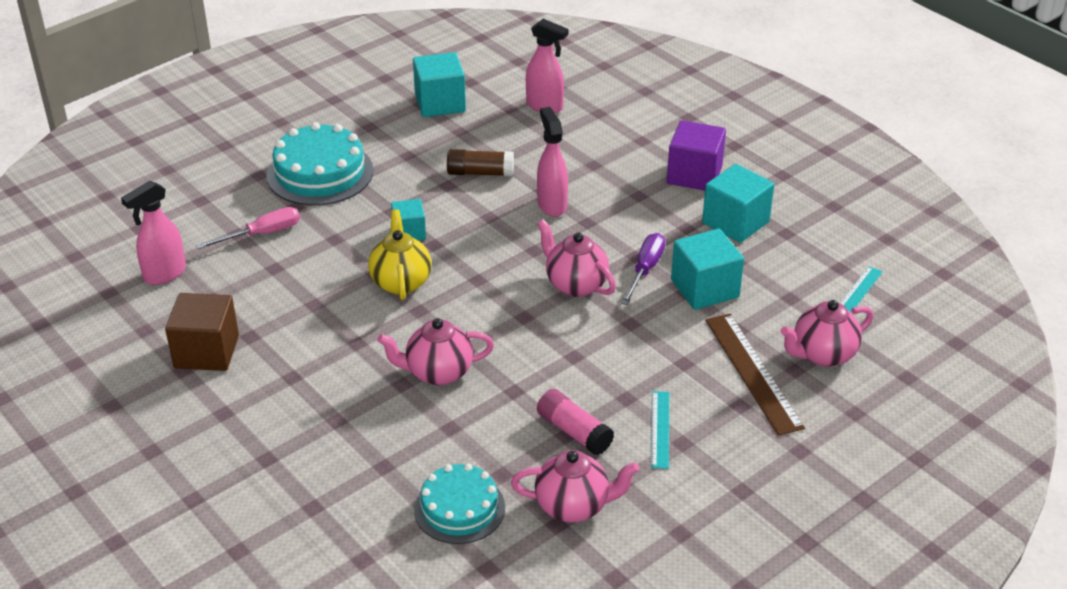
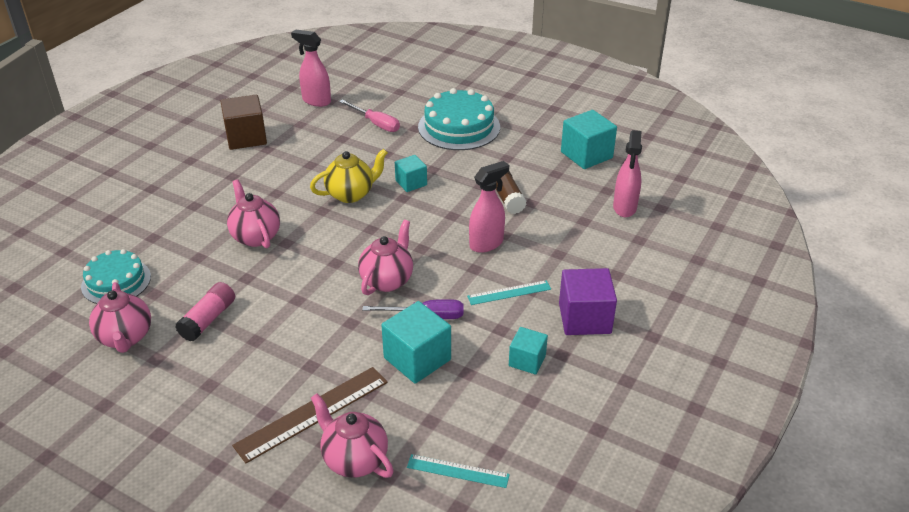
camera: 70 degrees right, 0 degrees up
turquoise ruler [651,391,669,469] -> turquoise ruler moved to [467,280,551,305]
turquoise cube [702,164,774,243] -> turquoise cube [509,327,548,374], size x0.60

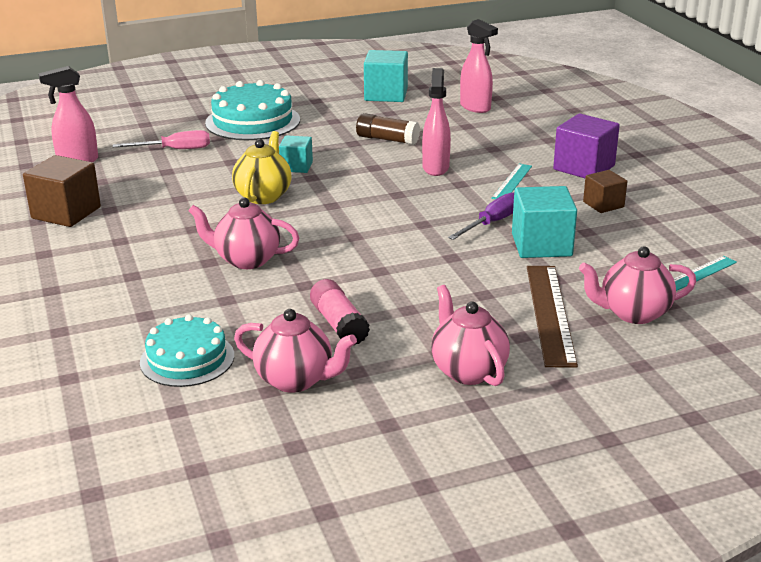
camera: 50 degrees left, 10 degrees down
pink teapot [358,220,413,295] -> pink teapot moved to [431,285,510,386]
turquoise cube [509,327,548,374] -> brown cube [583,170,628,213]

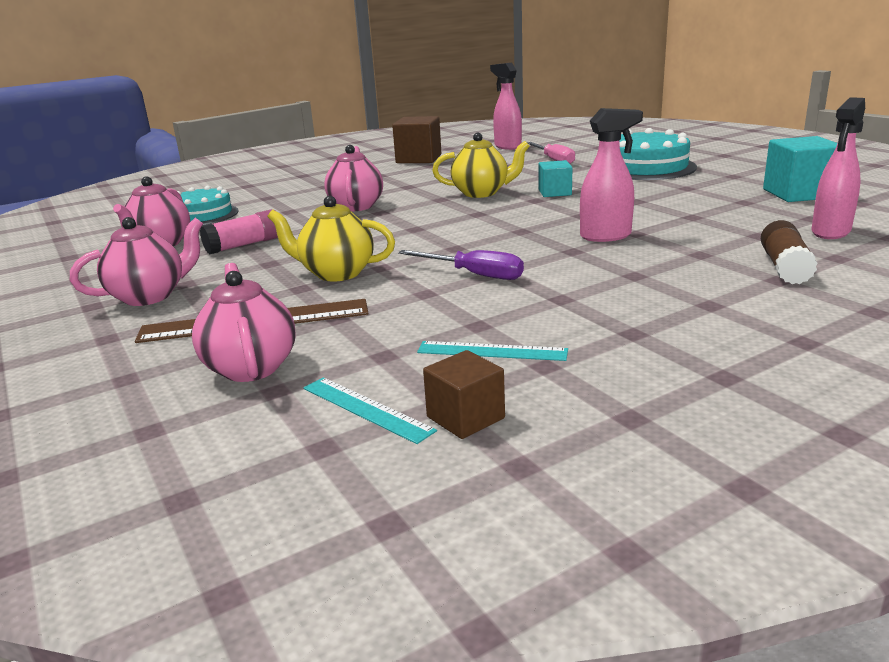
camera: 80 degrees right, 5 degrees down
brown glue stick [356,113,420,145] -> brown glue stick moved to [761,220,818,284]
turquoise ruler [491,163,532,199] -> turquoise ruler moved to [417,341,568,361]
turquoise cube [512,186,577,258] -> none
purple cube [553,114,620,178] -> none
brown cube [583,170,628,213] -> brown cube moved to [423,350,505,439]
none -> yellow teapot [267,196,395,282]

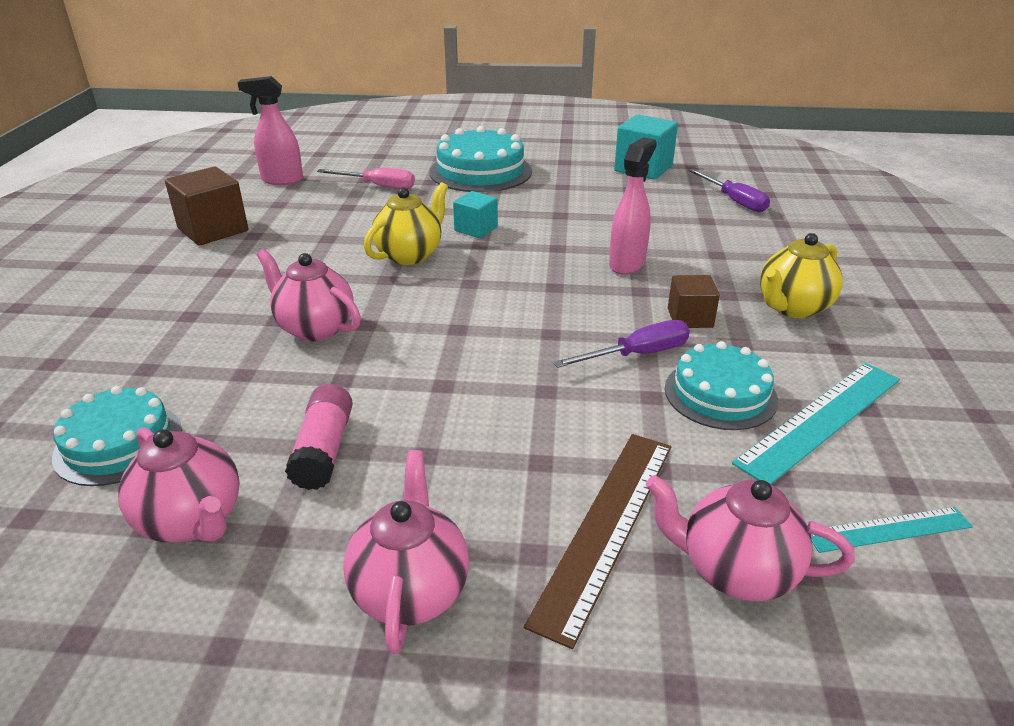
camera: 55 degrees left, 10 degrees up
yellow teapot [267,196,395,282] -> yellow teapot moved to [760,233,843,318]
turquoise ruler [417,341,568,361] -> turquoise ruler [732,363,900,484], size x1.71
brown cube [423,350,505,439] -> brown cube moved to [668,275,720,328]
brown glue stick [761,220,818,284] -> none
pink spray bottle [811,97,865,239] -> purple screwdriver [688,169,770,212]
none -> turquoise cake [665,341,778,430]

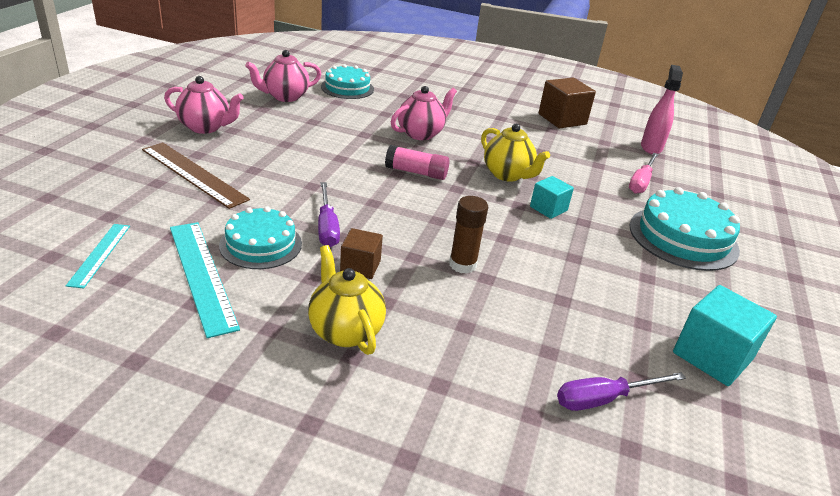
camera: 100 degrees right, 0 degrees up
pink glue stick [285,384,353,490] -> pink glue stick moved to [385,145,450,180]
pink spray bottle [609,137,657,275] -> brown glue stick [449,196,488,274]
pink teapot [646,475,855,601] -> none

